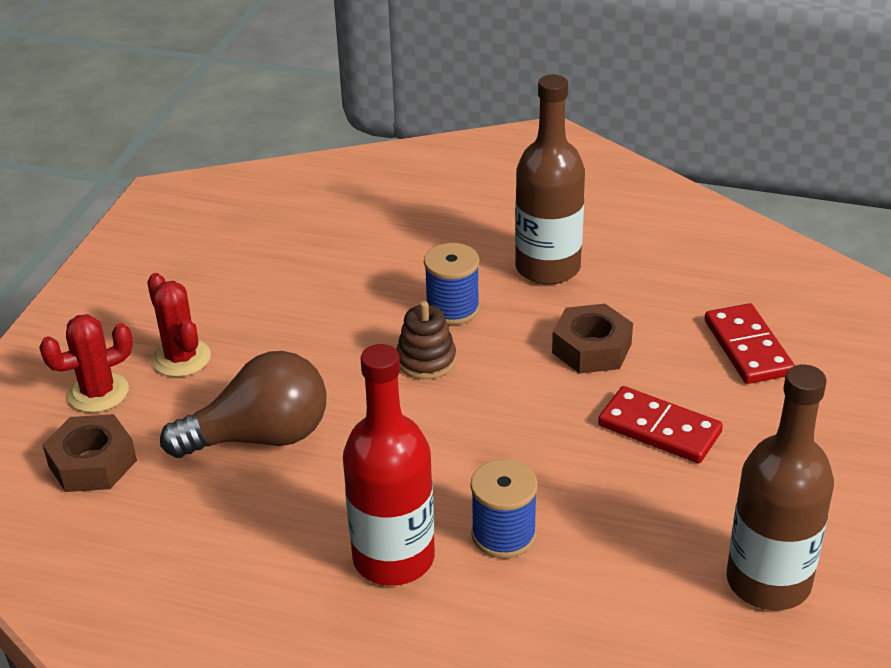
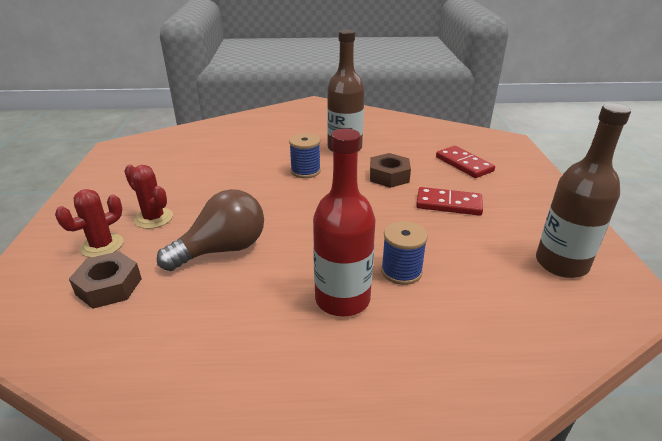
camera: 20 degrees left, 5 degrees down
brown stacking toy [396,301,456,379] -> none

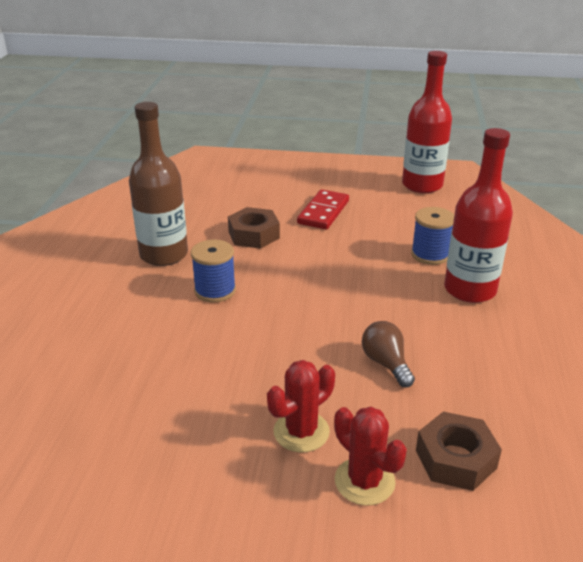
camera: 80 degrees left, 0 degrees up
brown light bulb [157,189,264,271] -> brown light bulb [362,321,415,387], size x0.56
red domino [436,146,495,178] -> none
brown bottle [536,104,631,278] -> red bottle [402,51,452,193]

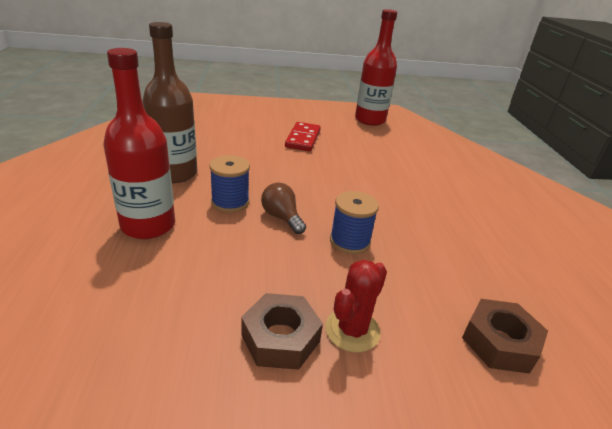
camera: 15 degrees left, 0 degrees up
brown nut [228,207,280,249] -> brown nut moved to [241,293,323,370]
red cactus [334,407,407,505] -> none
brown light bulb [362,321,415,387] -> brown light bulb moved to [261,183,306,234]
blue spool [411,207,454,265] -> blue spool moved to [330,191,379,254]
red bottle [444,128,513,303] -> red bottle moved to [103,48,175,239]

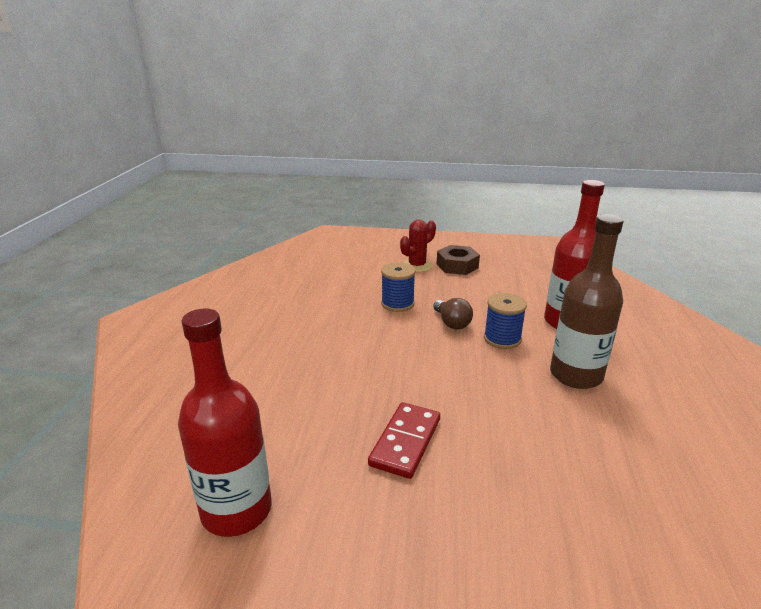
camera: 165 degrees left, 5 degrees down
brown nut [462,299,548,374] -> none

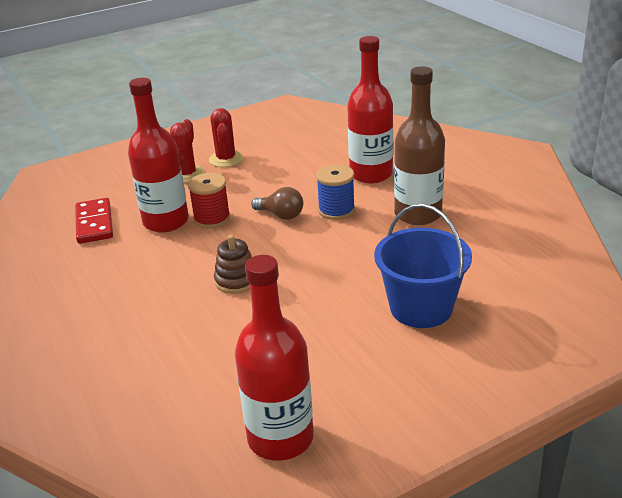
camera: 35 degrees left, 5 degrees up
red domino [368,402,440,479] -> red domino moved to [75,198,113,244]
blue spool [381,262,416,312] -> red spool [188,173,231,228]
brown nut [437,245,480,275] -> red cactus [209,108,243,167]
none -> red bottle [128,78,189,232]
none -> brown stacking toy [214,235,251,294]
none -> blue bucket [374,204,472,328]

